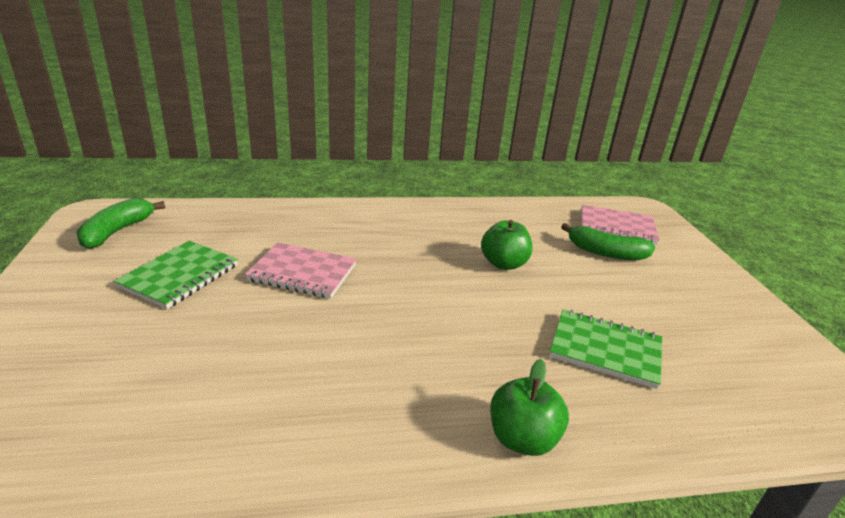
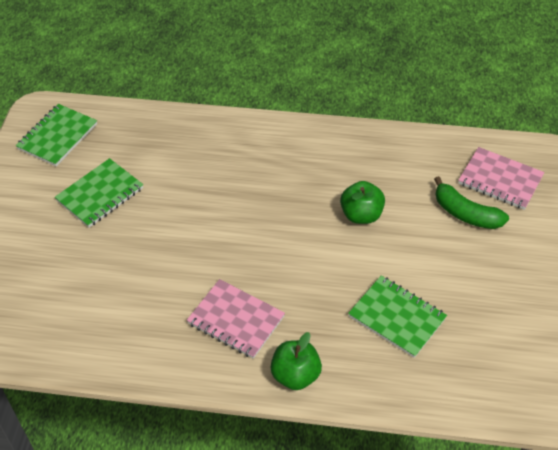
camera: 20 degrees right, 20 degrees up
green banana [76,198,165,249] -> green notebook [16,104,97,166]
pink notebook [245,242,357,299] -> pink notebook moved to [187,279,285,359]

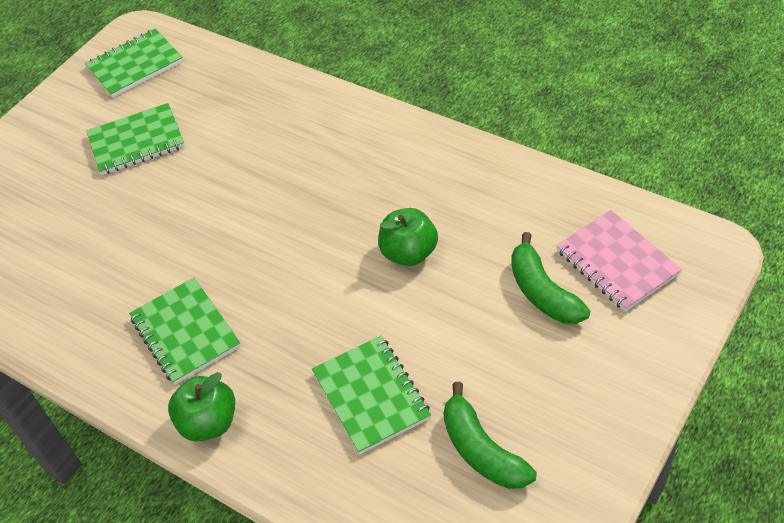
camera: 30 degrees right, 0 degrees up
pink notebook [187,279,285,359] -> green notebook [129,278,241,385]
none -> green banana [443,382,537,489]

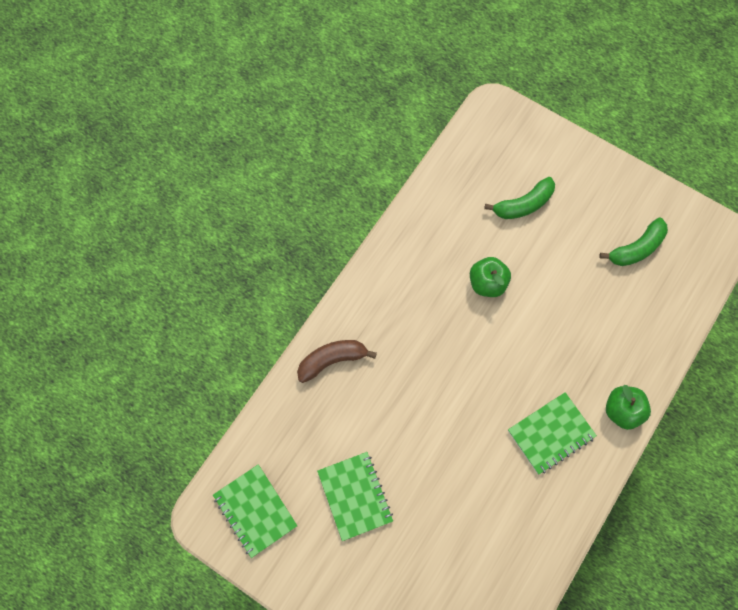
camera: 95 degrees left, 20 degrees up
green notebook [312,336,431,454] -> none
pink notebook [556,210,682,312] -> none
none -> brown banana [297,340,377,383]

